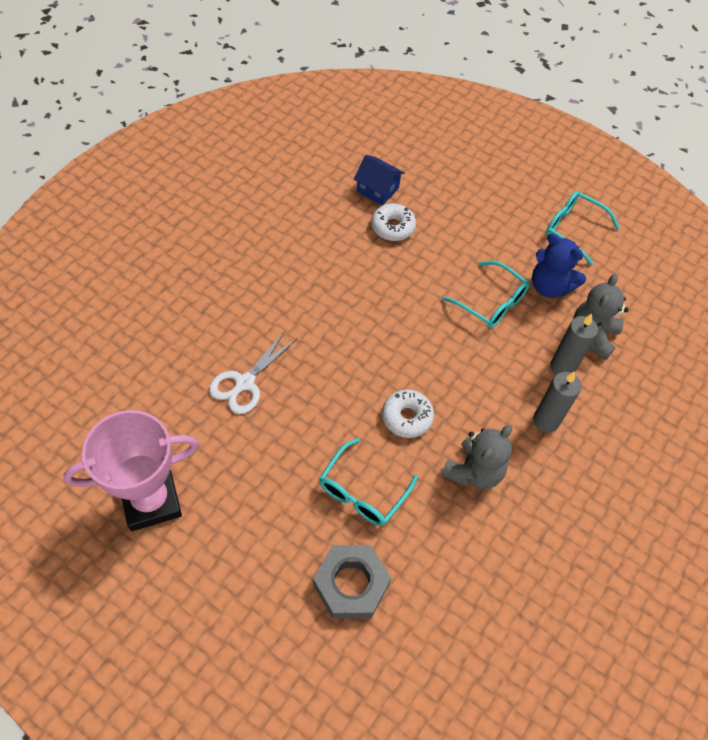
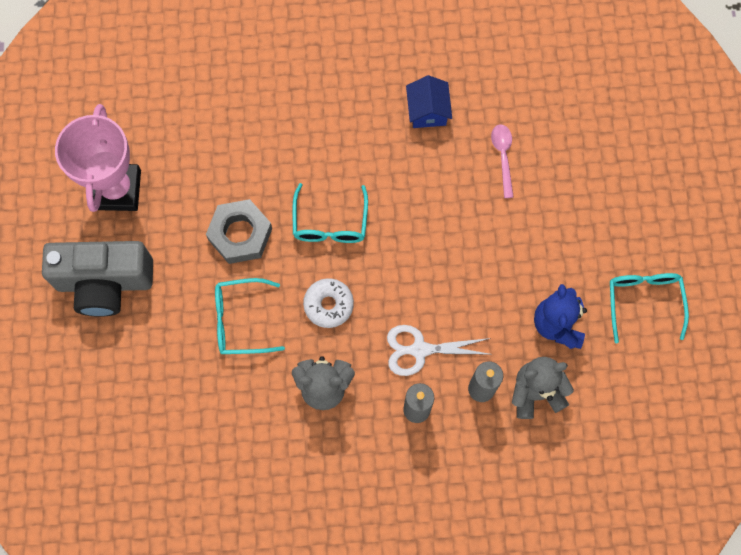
camera: 55 degrees right, 15 degrees up
pink trophy [63,410,199,531] -> pink trophy turned 60 degrees clockwise [55,104,141,212]
white scissors [209,332,297,414] -> white scissors moved to [387,325,491,376]
grey nut [313,545,391,619] -> grey nut moved to [206,199,272,264]
blue house [354,155,405,205] -> blue house moved to [406,75,452,128]
white donut [371,203,416,241] -> pink spoon [491,124,514,198]
turquoise glasses [442,261,530,328] -> turquoise glasses moved to [293,183,368,243]
none -> grey camera [42,241,153,317]

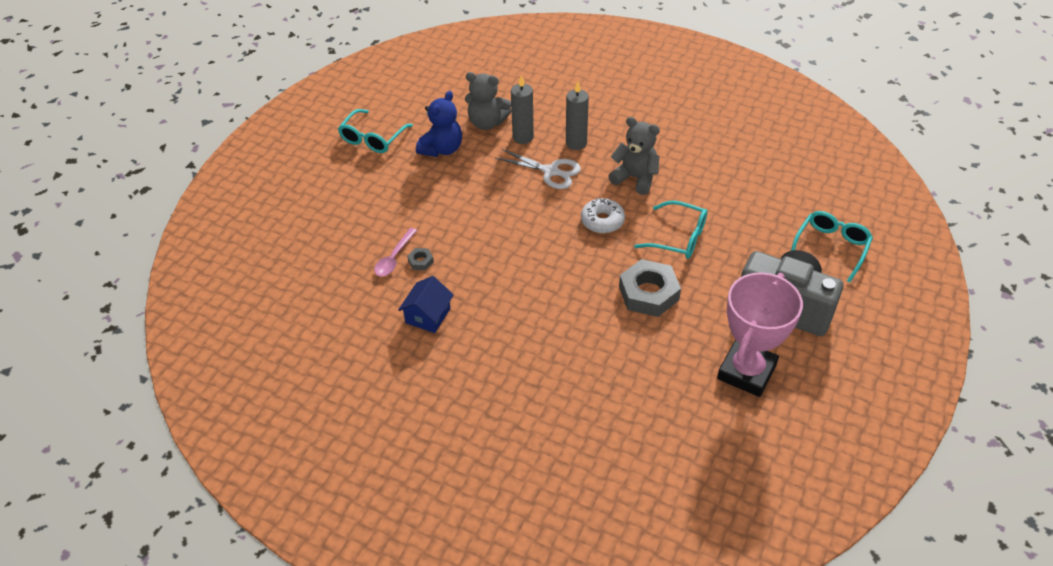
camera: 150 degrees left, 25 degrees down
turquoise glasses [293,183,368,243] -> turquoise glasses moved to [791,211,873,282]
none -> grey nut [407,248,434,270]

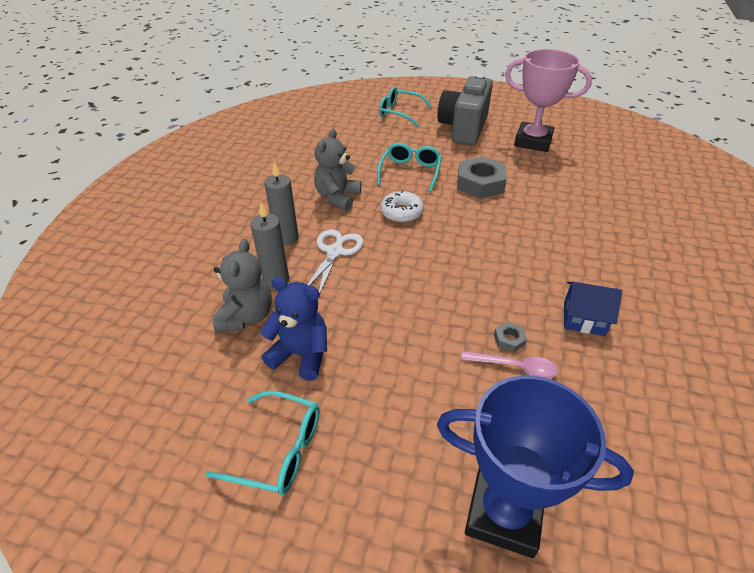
camera: 100 degrees left, 5 degrees down
none -> blue trophy [437,375,634,558]

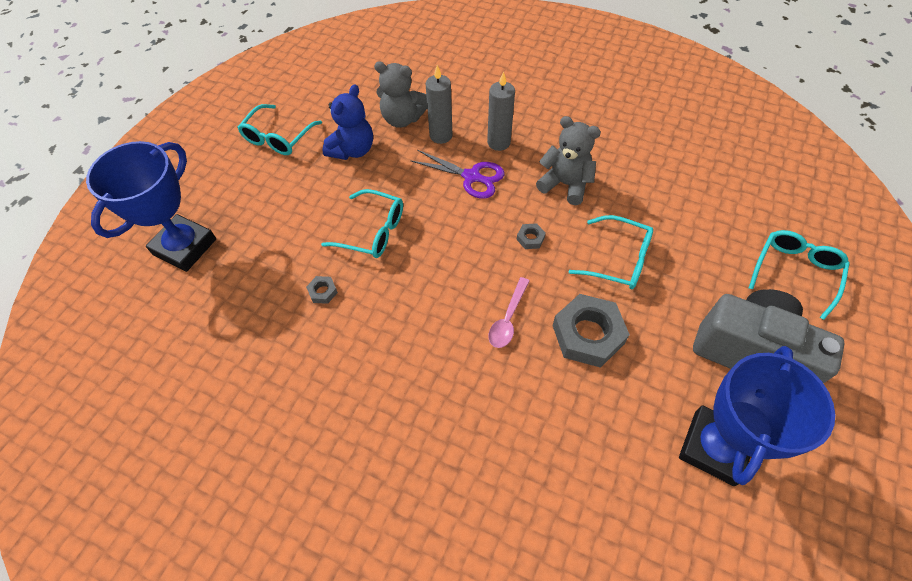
camera: 100 degrees right, 15 degrees up
white scissors [307,229,364,294] -> purple scissors [411,150,504,199]
white donut [380,190,424,223] -> grey nut [517,223,546,249]
pink spoon [461,351,558,378] -> pink spoon moved to [488,277,529,348]
pink trophy [505,49,592,152] -> blue trophy [679,346,835,486]
blue house [564,282,622,336] -> none
none -> turquoise glasses [321,189,403,258]

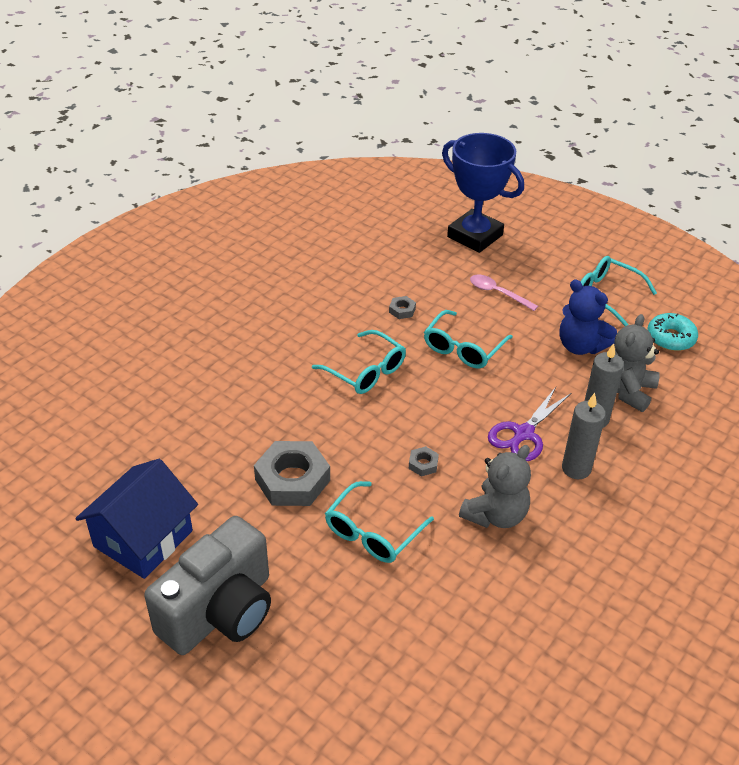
camera: 100 degrees right, 15 degrees down
pink spoon [488,277,529,348] -> pink spoon moved to [470,275,538,311]
blue trophy [679,346,835,486] -> blue house [75,459,198,579]
turquoise glasses [749,230,850,320] -> turquoise glasses moved to [312,330,406,394]
none -> turquoise donut [647,313,698,351]

